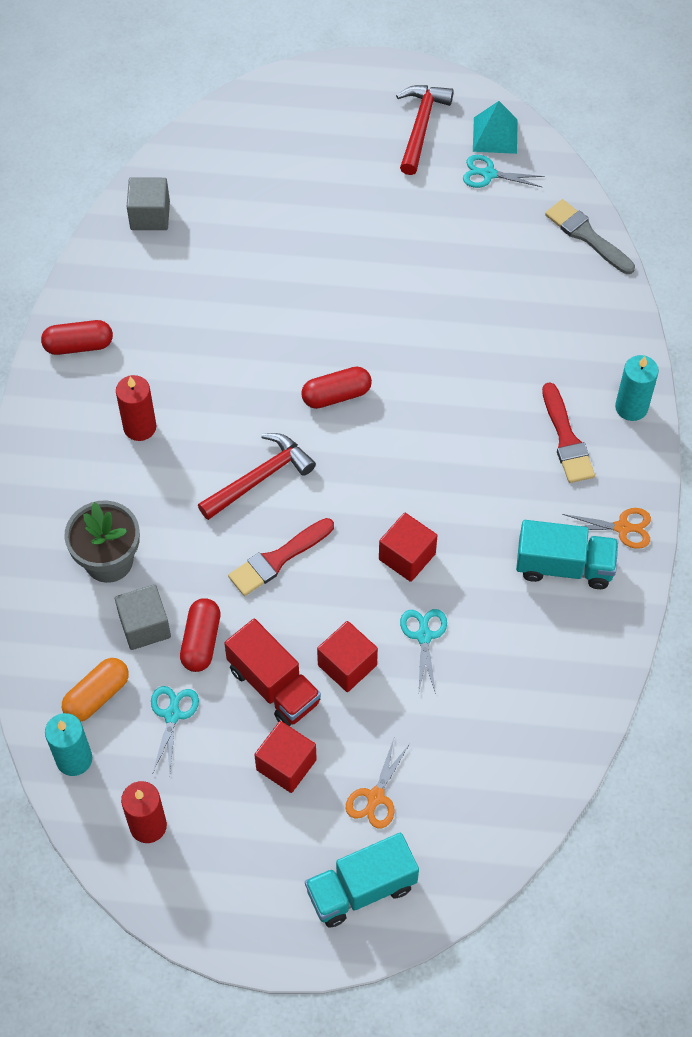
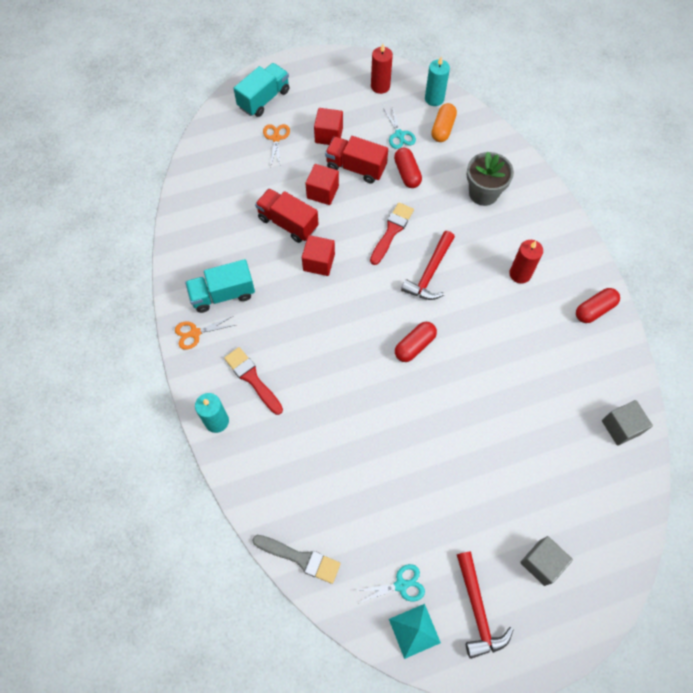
camera: 155 degrees right, 5 degrees up
grey cube [115,584,171,650] -> grey cube moved to [520,536,573,586]
turquoise scissors [400,609,447,694] -> red truck [255,188,318,243]

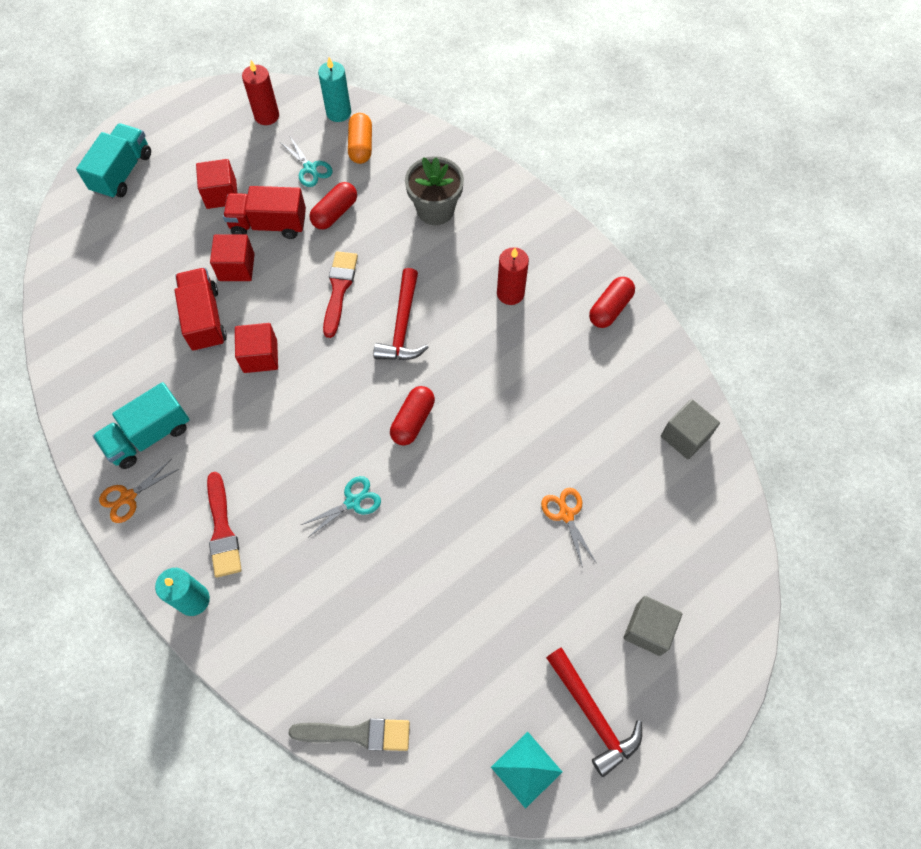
camera: 20 degrees left, 0 degrees up
red brush [224,347,283,415] -> red brush turned 135 degrees counterclockwise [207,472,242,578]
red truck [255,188,318,243] -> red truck turned 60 degrees clockwise [174,268,227,352]
orange scissors [263,124,290,167] -> orange scissors moved to [541,488,596,568]
turquoise scissors [353,564,425,603] -> turquoise scissors moved to [301,476,381,537]
red capsule [394,148,422,188] -> red capsule turned 75 degrees clockwise [310,182,357,230]

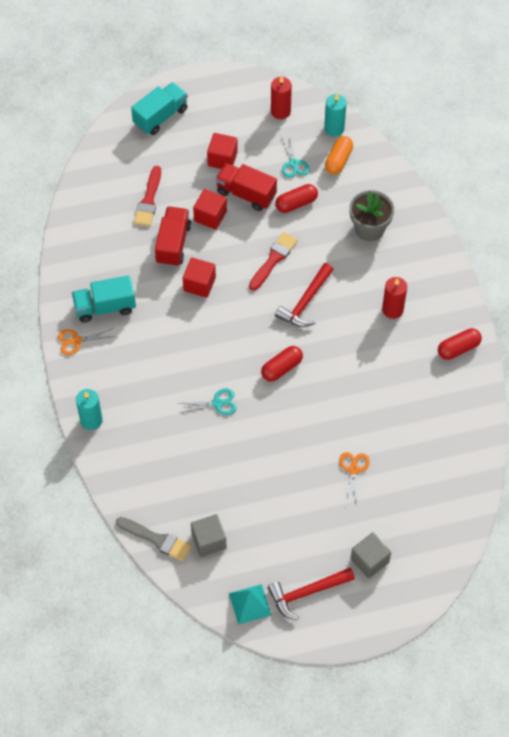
camera: 25 degrees right, 5 degrees down
red brush [207,472,242,578] -> red brush moved to [134,166,161,227]
red hammer [546,647,642,777] -> red hammer turned 75 degrees clockwise [268,568,355,620]
grey cube [661,399,720,459] -> grey cube moved to [191,514,227,557]

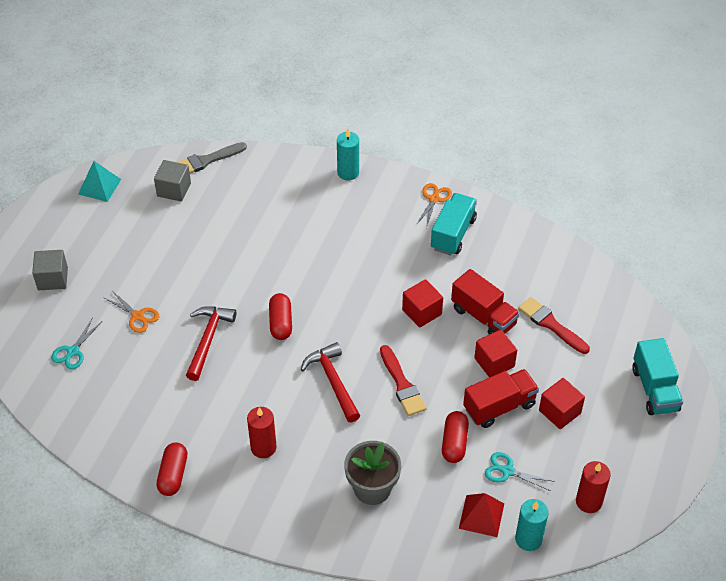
camera: 125 degrees right, 10 degrees down
turquoise scissors [178,388,237,415] -> turquoise scissors moved to [51,319,101,369]
red hammer [268,568,355,620] -> red hammer moved to [186,306,236,381]
orange capsule [325,136,353,175] -> red pyramid [459,493,505,537]

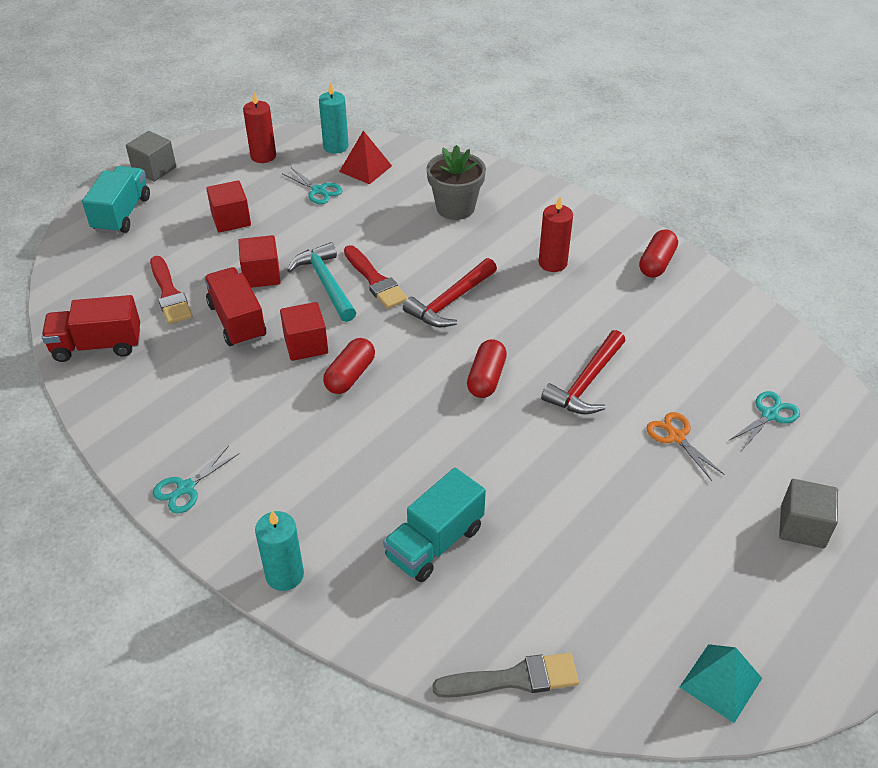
camera: 160 degrees left, 5 degrees down
grey cube [154,160,191,201] -> grey cube moved to [126,131,176,182]
red hammer [301,342,360,422] -> red hammer turned 45 degrees clockwise [403,258,497,327]
red brush [380,345,427,416] -> red brush turned 150 degrees clockwise [344,245,408,309]
orange scissors [416,183,452,228] -> turquoise scissors [152,446,240,514]
turquoise truck [431,193,477,255] -> turquoise truck moved to [383,468,486,582]
red capsule [442,411,469,463] -> red capsule moved to [323,338,375,394]
red truck [463,369,539,428] -> red truck moved to [42,295,140,362]
none -> turquoise hammer [287,242,356,322]

